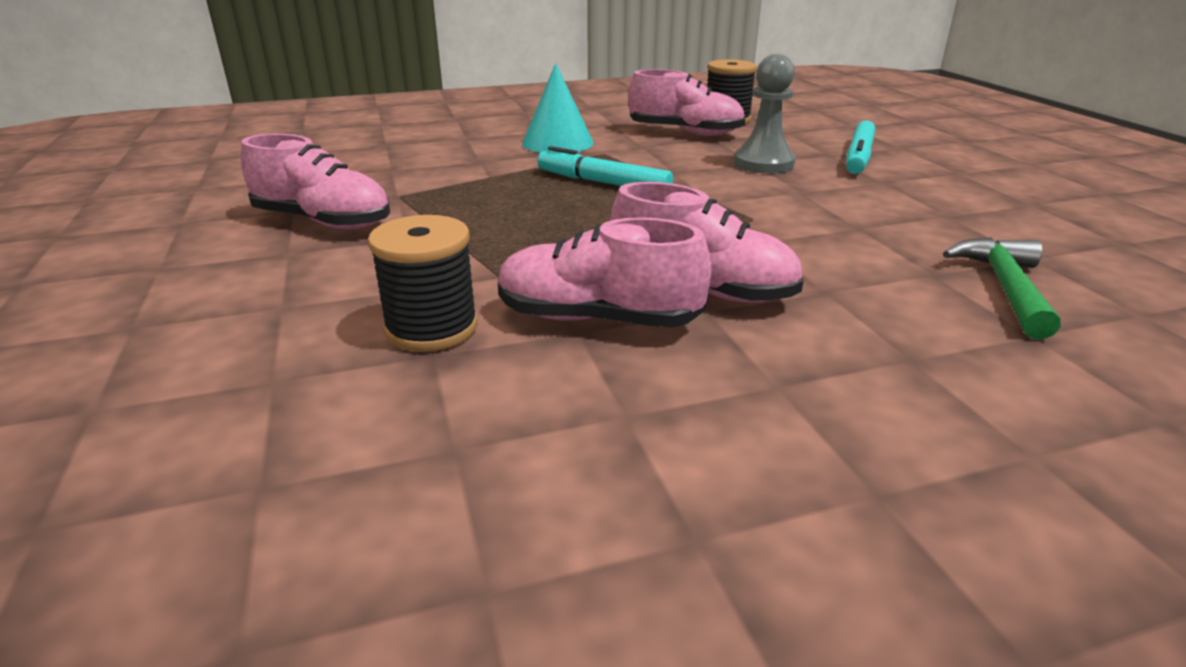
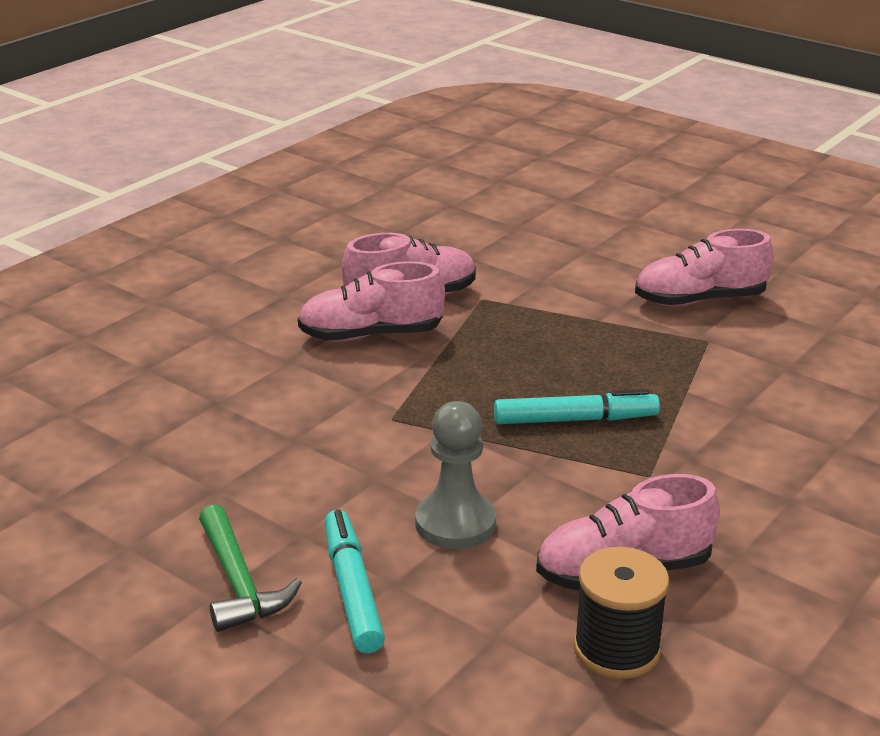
camera: 145 degrees right, 0 degrees up
black spool [368,215,478,352] -> none
turquoise cone [522,63,593,153] -> none
green hammer [943,237,1061,340] -> green hammer moved to [199,504,302,632]

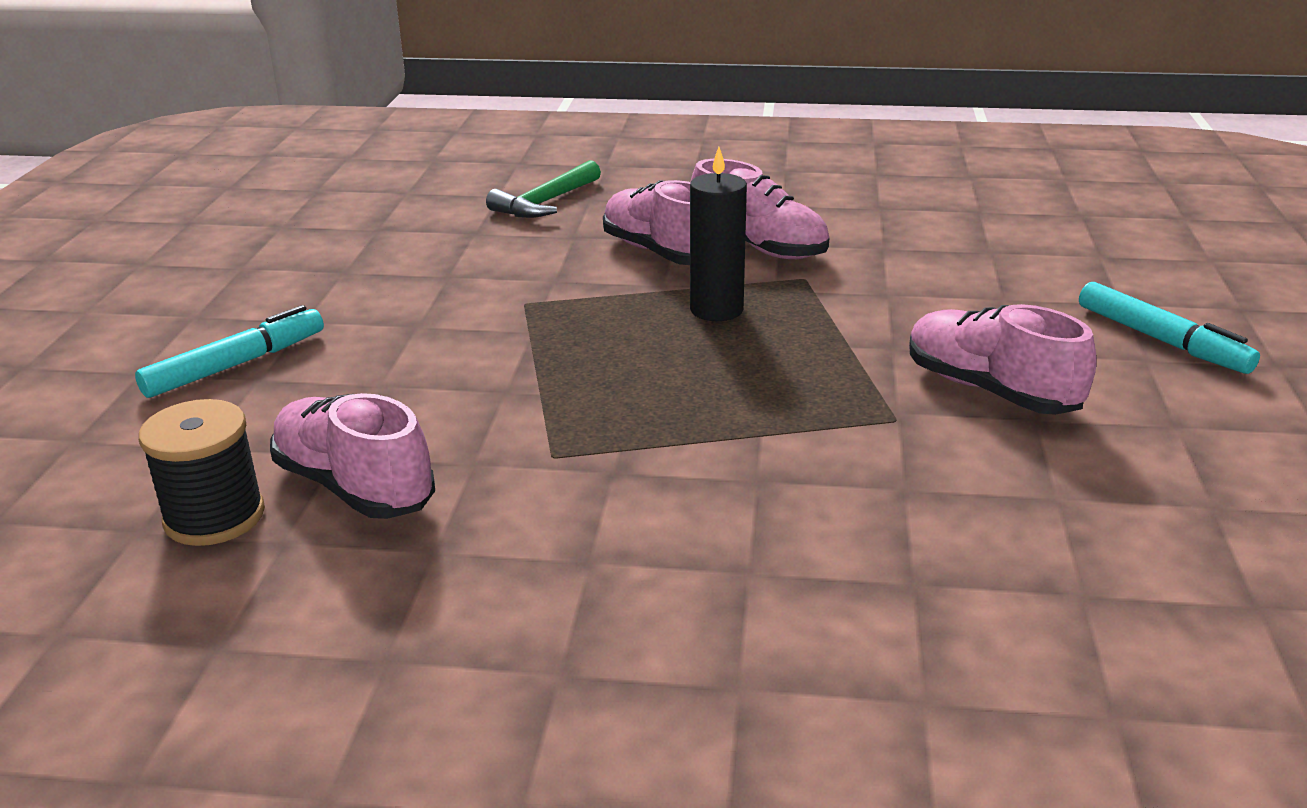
camera: 60 degrees right, 0 degrees up
green hammer [199,504,302,632] -> green hammer moved to [486,160,601,218]
grey pawn [415,401,496,549] -> none
turquoise marker [494,389,660,424] -> turquoise marker moved to [1079,282,1260,374]
none -> black candle [690,147,747,321]

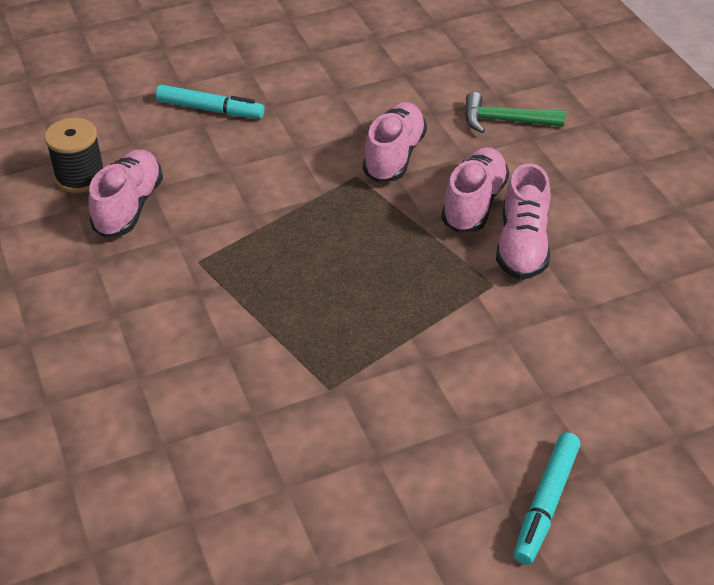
camera: 60 degrees right, 15 degrees up
black candle [690,147,747,321] -> none
pink shoe [909,304,1097,415] -> pink shoe moved to [363,102,427,183]

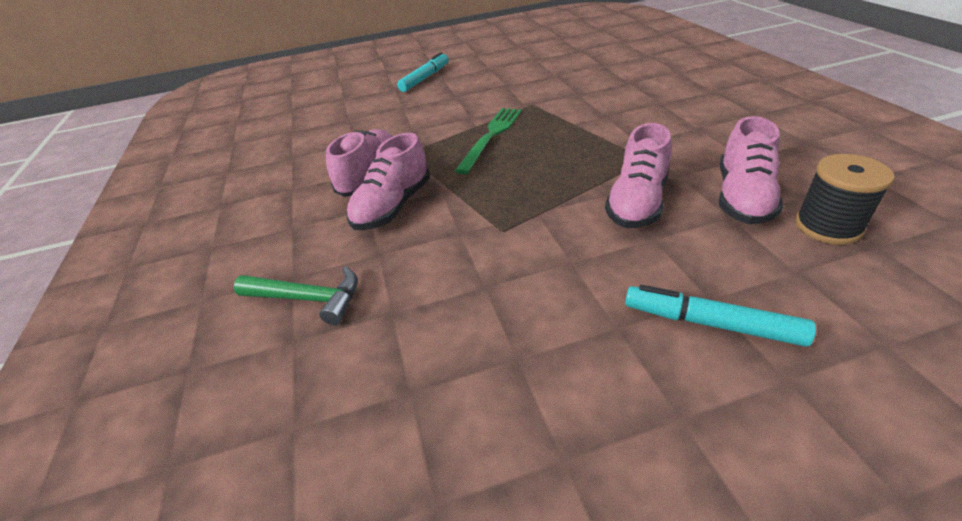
camera: 170 degrees left, 5 degrees down
pink shoe [363,102,427,183] -> pink shoe moved to [605,123,671,228]
none -> green fork [455,108,522,174]

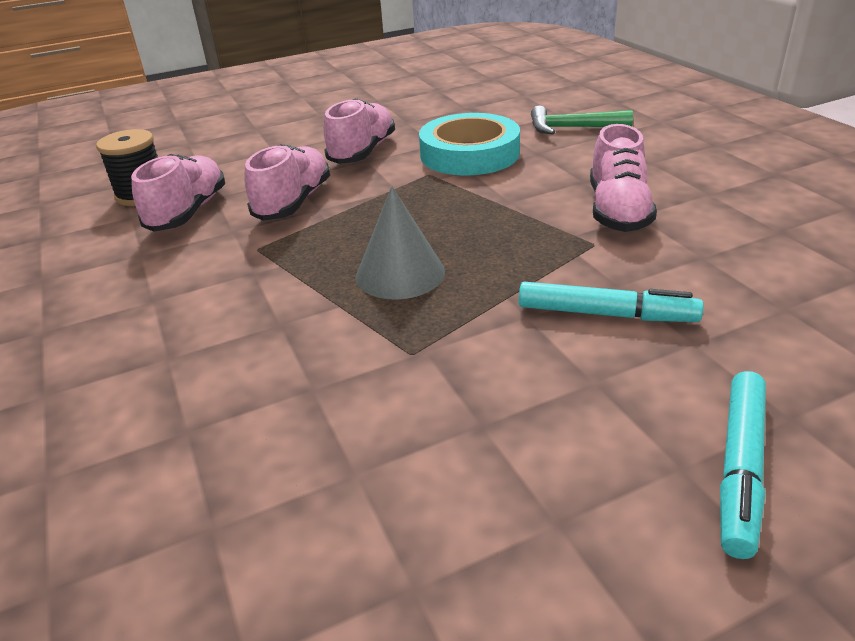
camera: 170 degrees right, 5 degrees down
pink shoe [346,133,430,230] -> pink shoe moved to [324,98,395,164]
green fork [455,108,522,174] -> none
turquoise marker [625,285,816,347] -> turquoise marker moved to [519,282,704,322]
none -> grey cone [356,186,445,299]
none -> turquoise tape [419,113,520,176]

